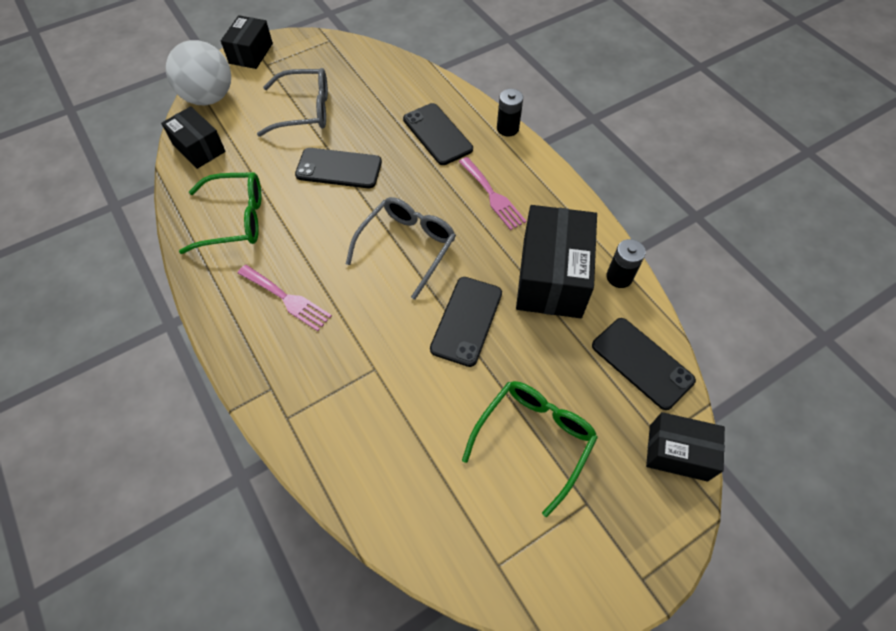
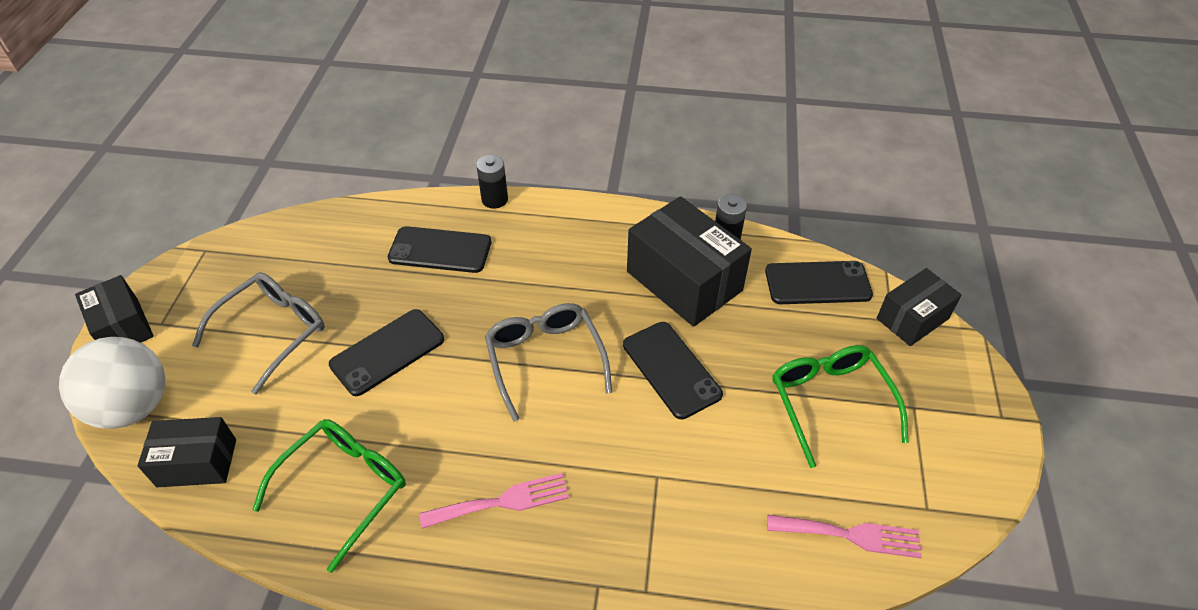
camera: 50 degrees left, 10 degrees down
pink fork [459,157,526,230] -> pink fork moved to [767,514,922,558]

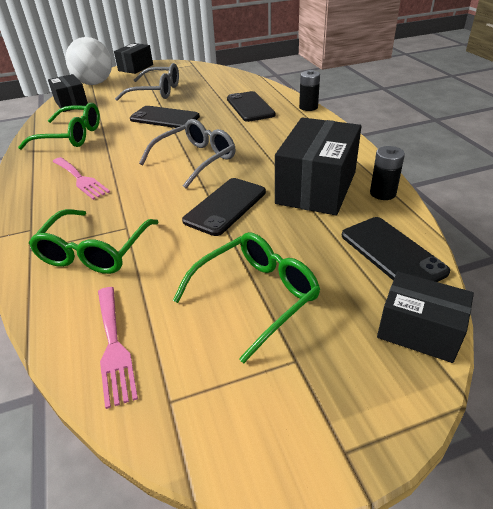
camera: 65 degrees right, 10 degrees down
none -> green glasses [29,209,159,274]

